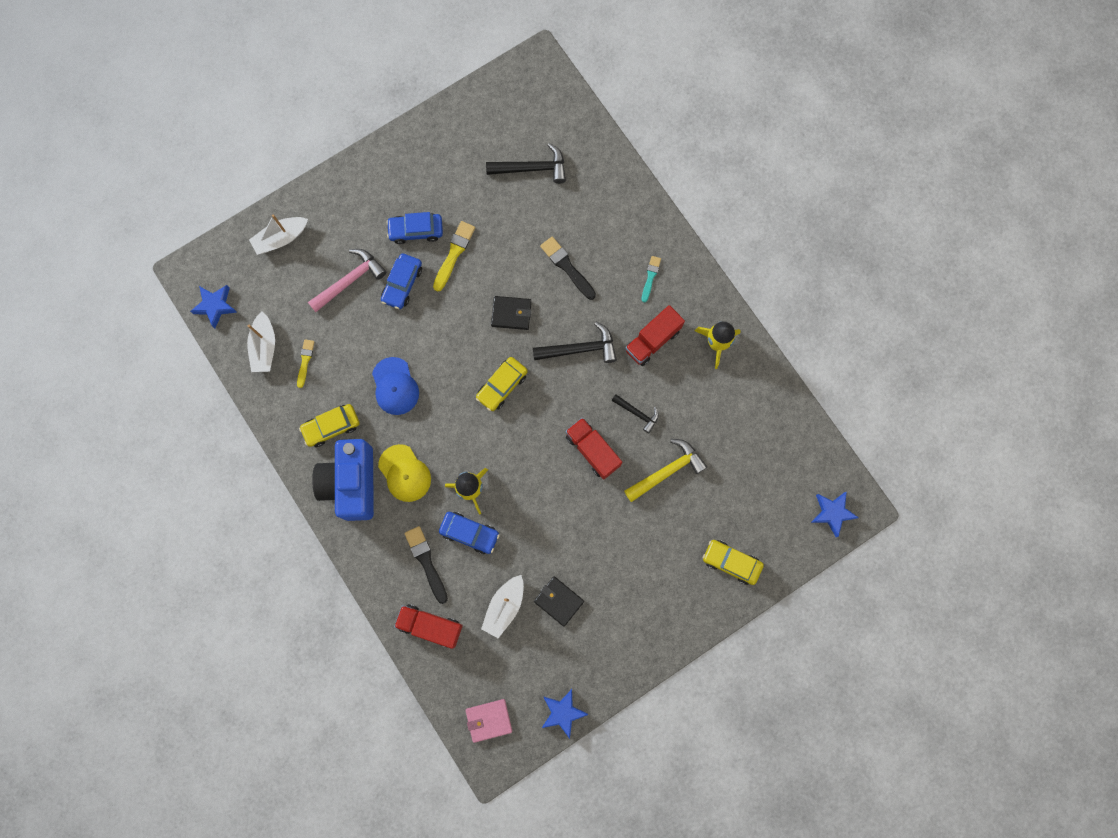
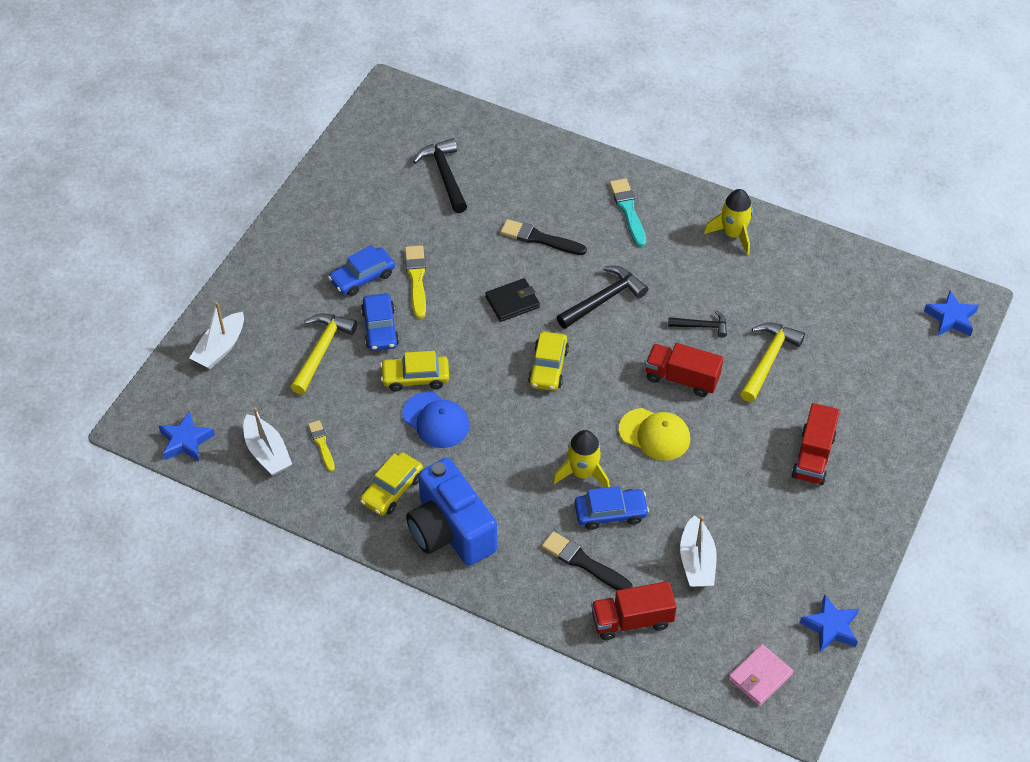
camera: 30 degrees left, 25 degrees down
pink hammer [308,249,386,312] -> yellow hammer [291,313,357,395]
yellow cap [378,444,431,502] -> yellow cap moved to [619,408,690,461]
black hammer [486,143,566,184] -> black hammer turned 75 degrees counterclockwise [413,138,467,213]
black wallet [534,577,584,627] -> none
red truck [625,305,685,366] -> red truck moved to [792,403,840,485]
turquoise brush [642,256,661,302] -> turquoise brush [609,178,646,247], size x1.58
yellow car [703,540,764,585] -> yellow car moved to [380,351,449,392]

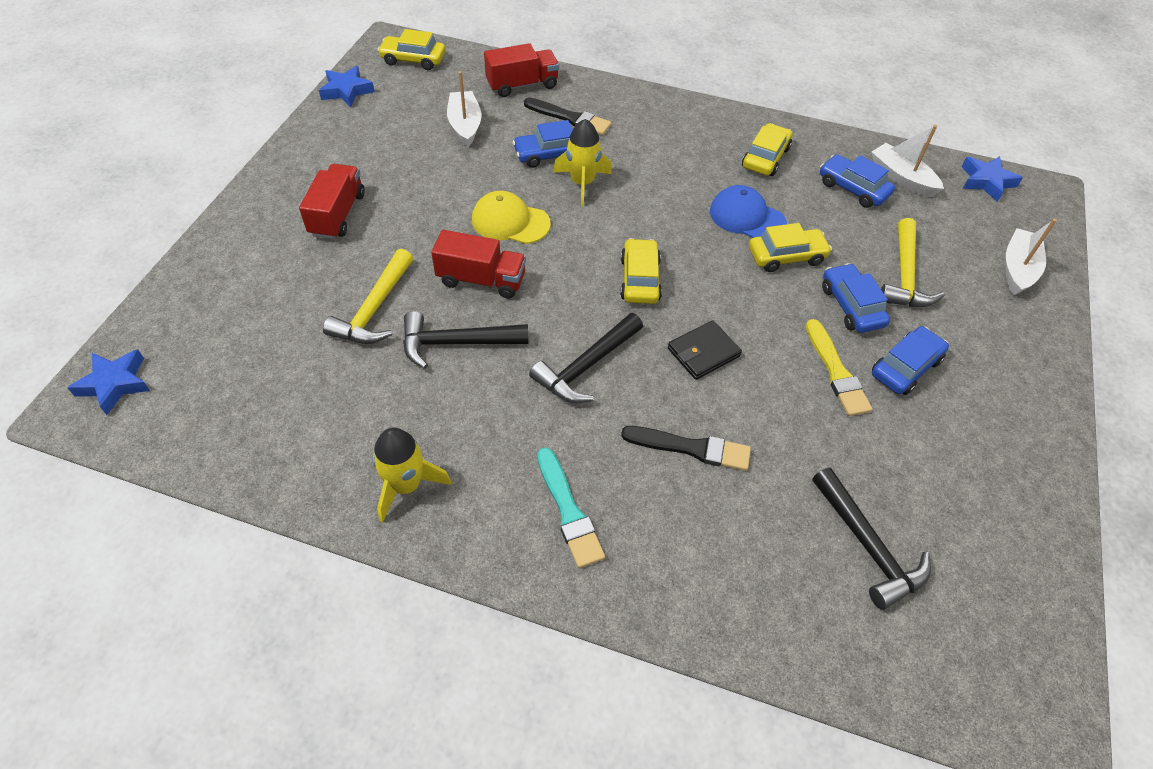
camera: 170 degrees right, 0 degrees up
yellow brush [308,420,335,471] -> blue car [820,154,895,208]
blue camera [406,458,497,566] -> none
black hammer [668,310,727,338] -> black hammer [403,311,529,369], size x1.65
pink wallet [728,644,793,706] -> yellow car [377,29,445,70]

